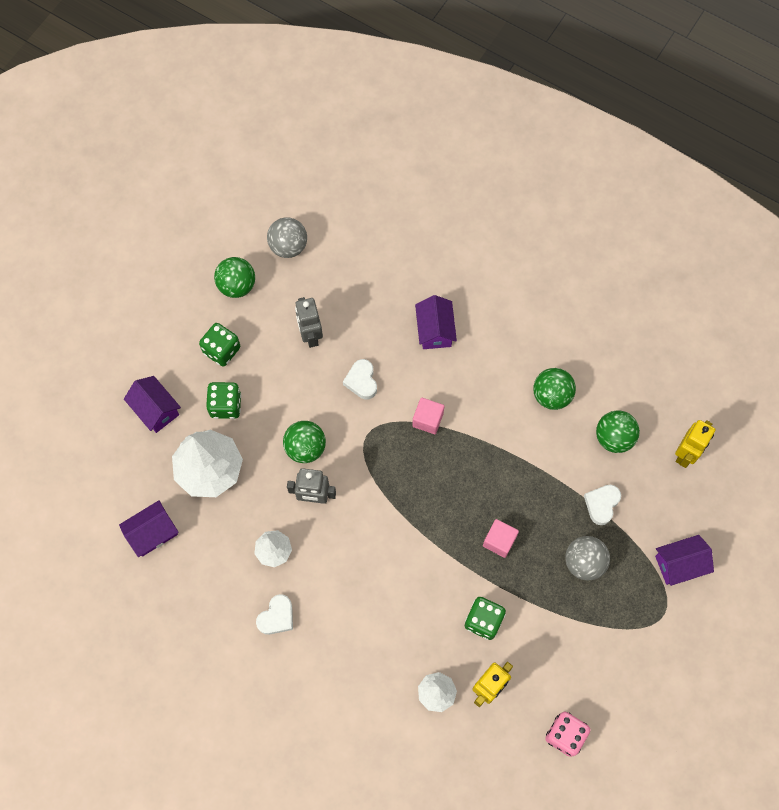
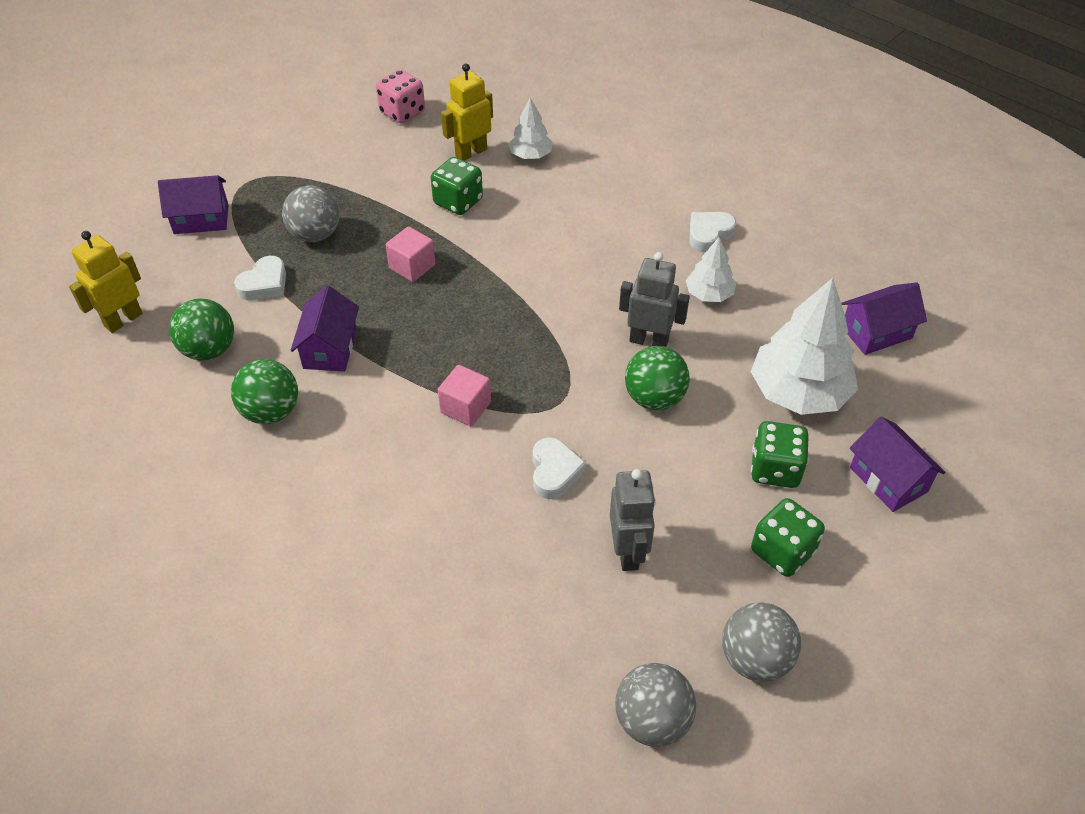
camera: 170 degrees left, 20 degrees down
green ball [214,257,255,298] -> grey ball [722,602,801,682]
purple house [415,295,457,349] -> purple house moved to [291,285,359,372]

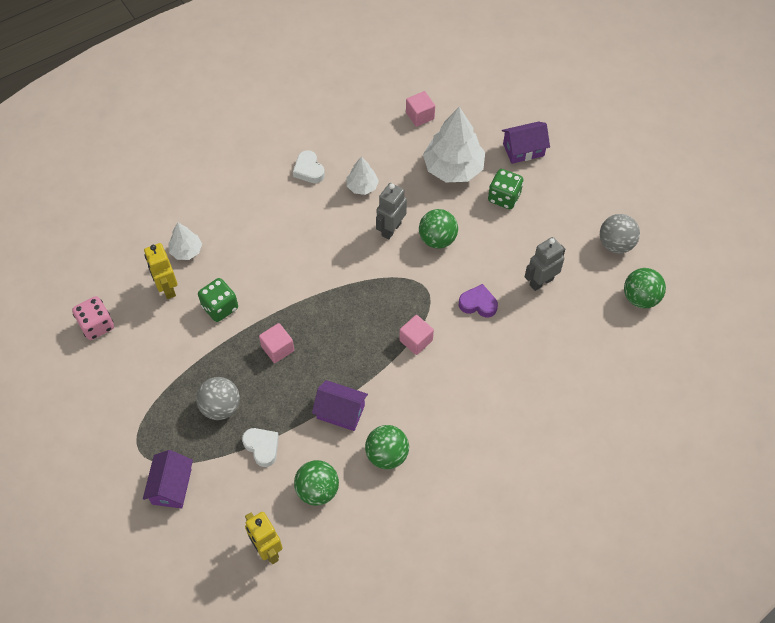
camera: 75 degrees left, 10 degrees up
white heart [533,437,586,499] -> purple heart [459,284,498,317]
grey robot [610,469,656,571] -> grey robot turned 45 degrees counterclockwise [525,237,565,291]
grey ball [615,663,696,747] -> green ball [624,268,666,308]
green dice [751,498,825,577] -> none
purple house [841,282,927,355] -> pink cube [406,91,435,127]

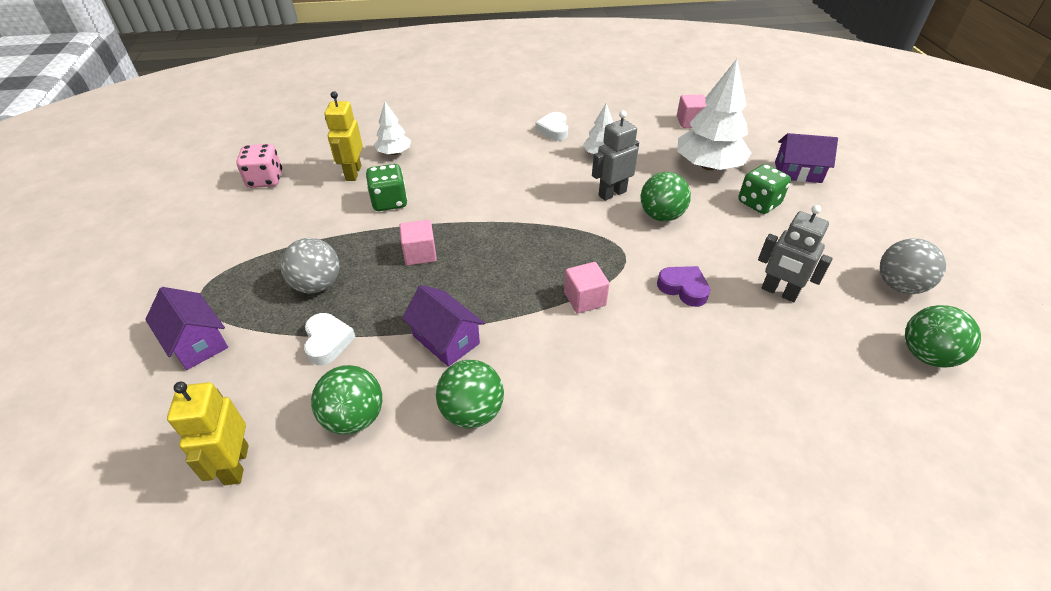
camera: 25 degrees right, 15 degrees down
purple house [143,450,193,509] -> purple house turned 75 degrees counterclockwise [145,287,228,370]
grey robot [525,237,565,291] -> grey robot turned 135 degrees counterclockwise [758,205,833,302]

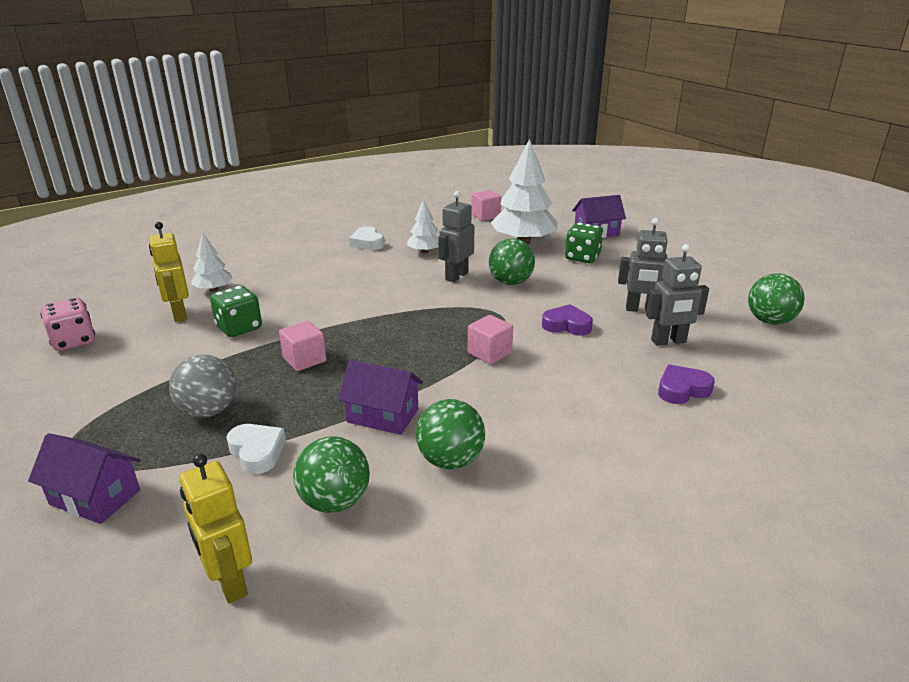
camera: 25 degrees left, 15 degrees down
grey ball [880,238,946,294] -> none
none -> grey robot [646,244,709,346]
none -> purple heart [658,364,715,404]

